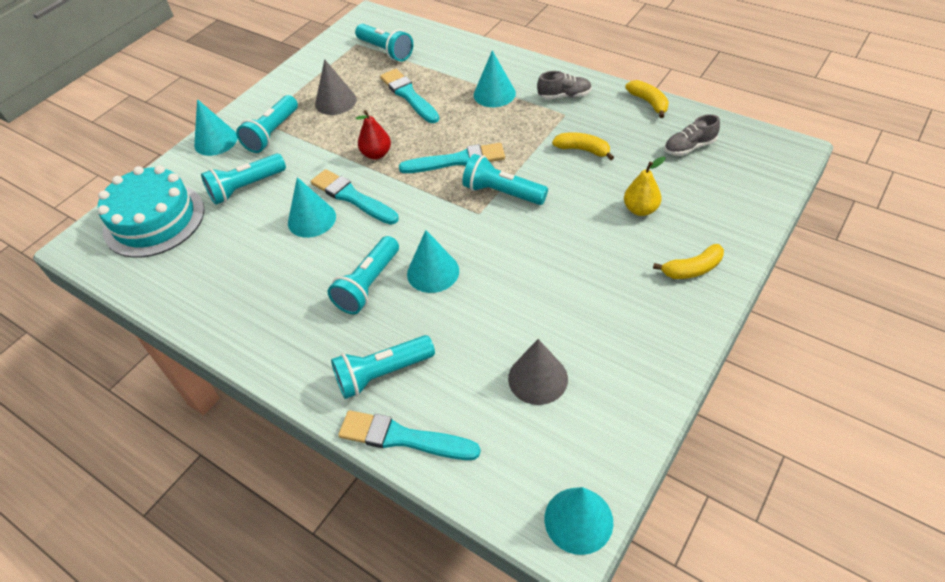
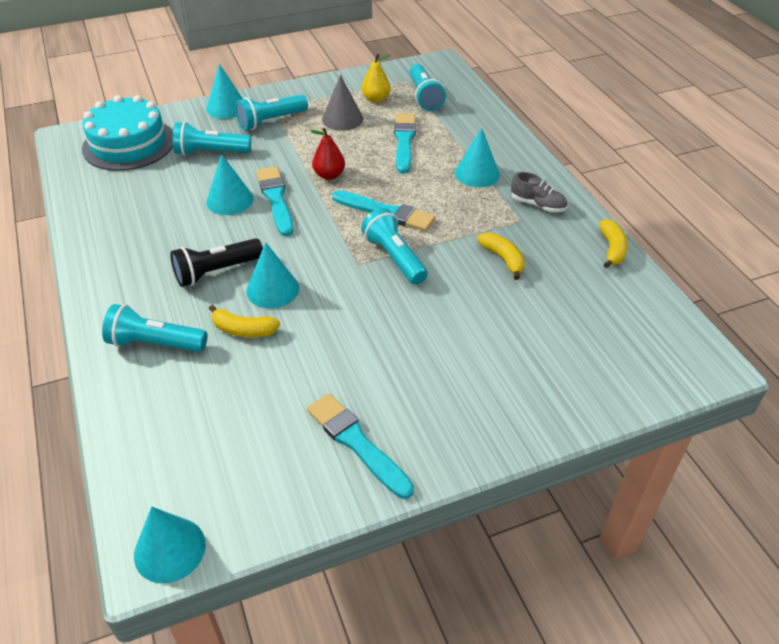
camera: 30 degrees right, 5 degrees down
turquoise flashlight [327,236,399,314] -> black flashlight [170,238,263,287]
turquoise brush [338,410,481,460] -> turquoise brush moved to [307,393,414,499]
grey cone [508,339,568,405] -> none
yellow pear [624,156,666,216] -> yellow pear moved to [362,54,391,103]
yellow banana [653,244,724,279] -> yellow banana moved to [209,305,280,338]
grey shoe [664,114,720,156] -> none

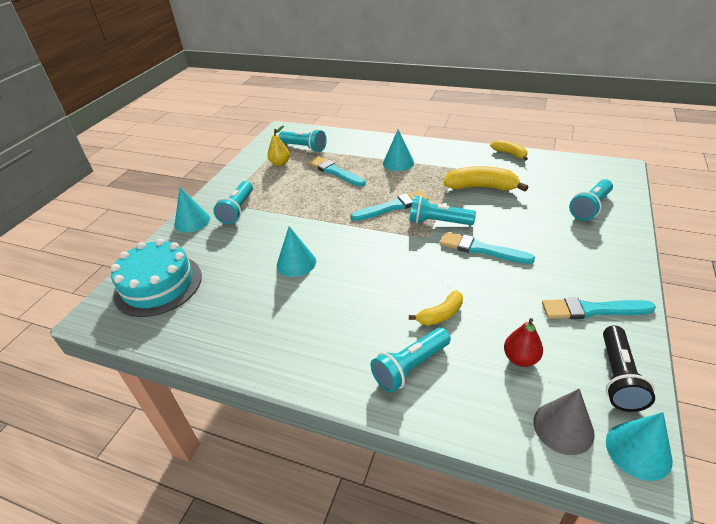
camera: 45 degrees left, 5 degrees down
black flashlight [170,238,263,287] -> black flashlight moved to [603,326,655,412]
turquoise flashlight [173,121,251,156] -> turquoise flashlight moved to [569,179,613,221]
turquoise cone [246,242,299,309] -> none
turquoise brush [257,167,293,236] -> turquoise brush moved to [440,232,535,264]
red pear [310,128,345,180] -> red pear moved to [504,318,543,367]
grey cone [322,75,363,131] -> grey cone moved to [533,389,595,455]
yellow banana [477,233,525,280] -> yellow banana [443,166,528,192], size x1.69
grey shoe [511,172,567,213] -> none

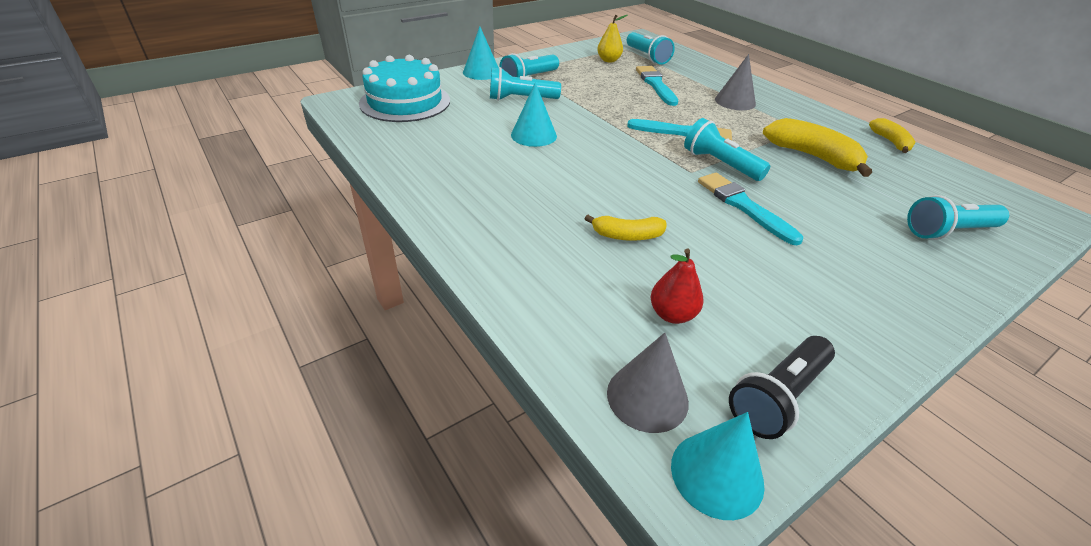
camera: 30 degrees right, 0 degrees up
turquoise flashlight [371,328,451,392] -> turquoise flashlight moved to [490,67,561,101]
turquoise cone [383,129,414,171] -> grey cone [715,54,756,110]
turquoise brush [542,297,656,319] -> none

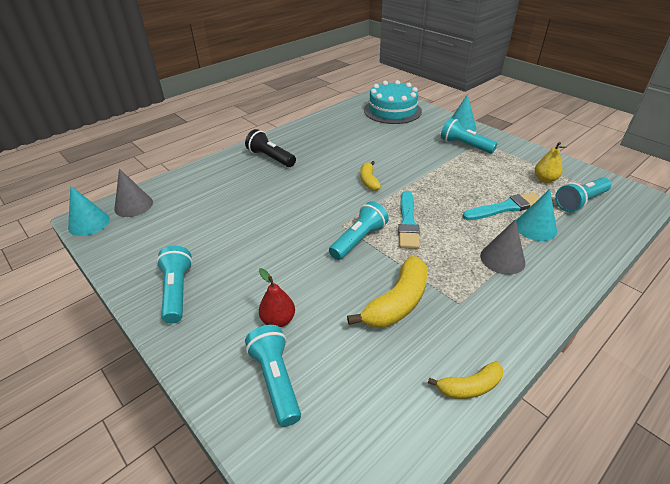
camera: 85 degrees right, 0 degrees up
turquoise flashlight [490,67,561,101] -> turquoise flashlight moved to [156,245,193,323]
turquoise cone [511,82,557,147] -> turquoise cone moved to [516,189,557,241]
yellow banana [585,215,667,241] -> yellow banana moved to [360,161,381,191]
red pear [651,248,704,324] -> red pear moved to [259,268,295,327]
turquoise brush [698,173,803,245] -> none
black flashlight [729,336,835,439] -> black flashlight moved to [245,129,296,167]

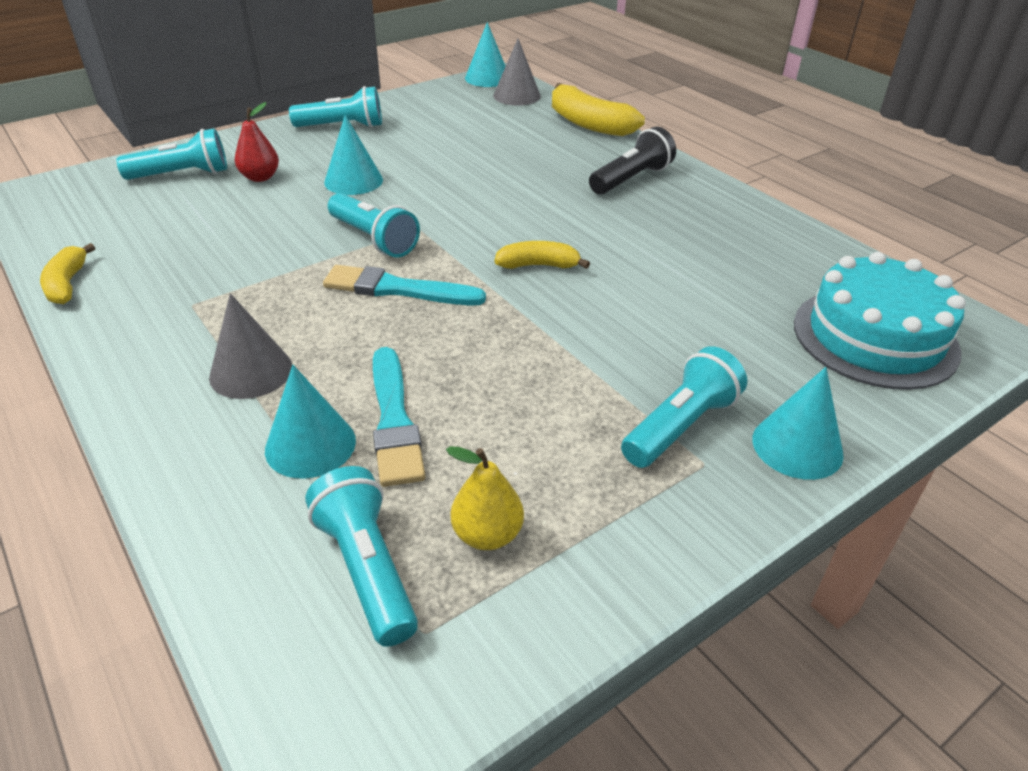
camera: 95 degrees right, 0 degrees up
yellow banana [347,256,428,328] -> yellow banana moved to [552,83,645,136]
none -> turquoise cone [324,115,383,195]

